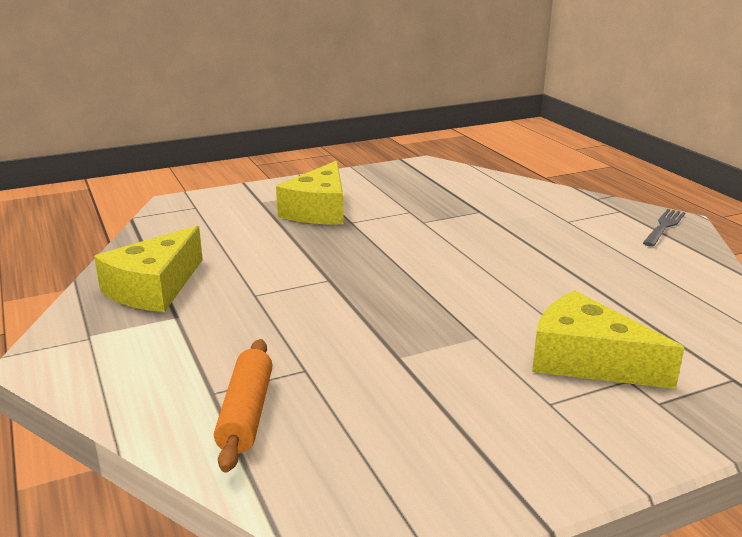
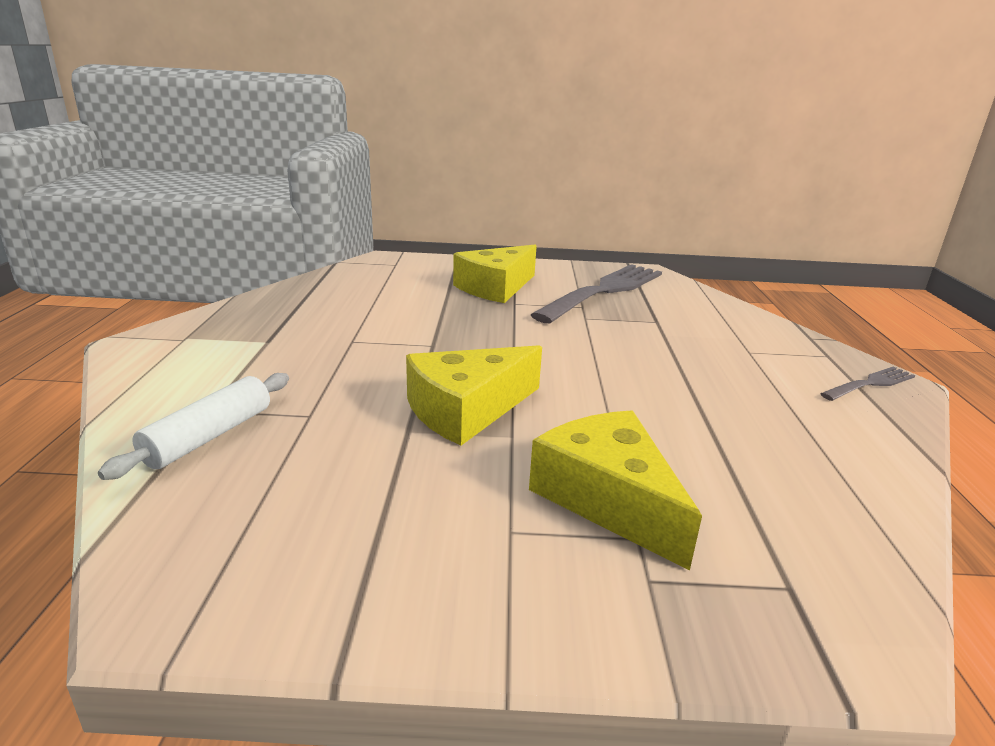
camera: 25 degrees right, 0 degrees up
yellow cheese [94,226,203,312] -> yellow cheese moved to [406,345,542,446]
orange rolling pin [214,339,273,473] -> white rolling pin [98,373,289,480]
none -> grey fork [531,264,662,323]

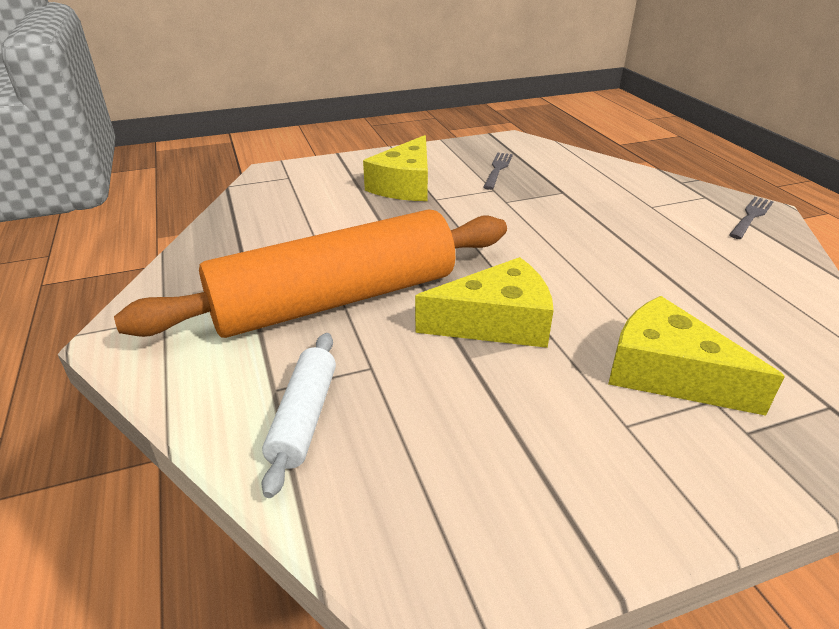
camera: 20 degrees left, 10 degrees up
yellow cheese [406,345,542,446] -> yellow cheese turned 135 degrees counterclockwise [415,257,554,348]
grey fork [531,264,662,323] -> grey fork [483,153,513,190], size x0.47
none -> orange rolling pin [114,210,507,338]

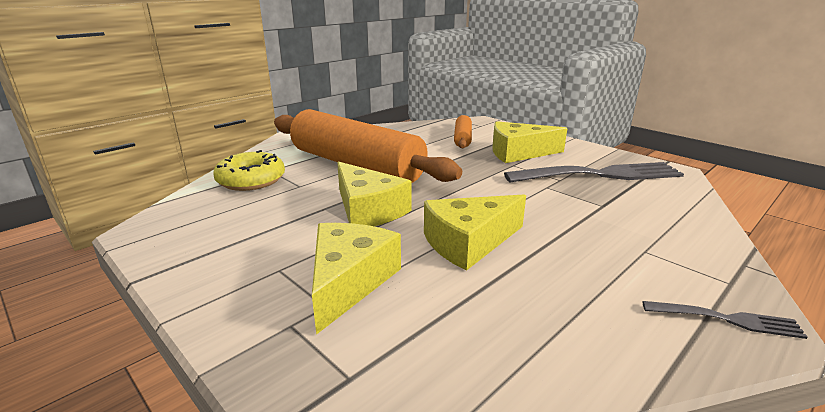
camera: 65 degrees right, 10 degrees down
white rolling pin [262,333,336,498] -> yellow donut [213,150,285,191]
grey fork [483,153,513,190] -> grey fork [504,162,684,182], size x2.13
none -> yellow cheese [424,195,526,270]
none -> orange rolling pin [454,115,472,148]

